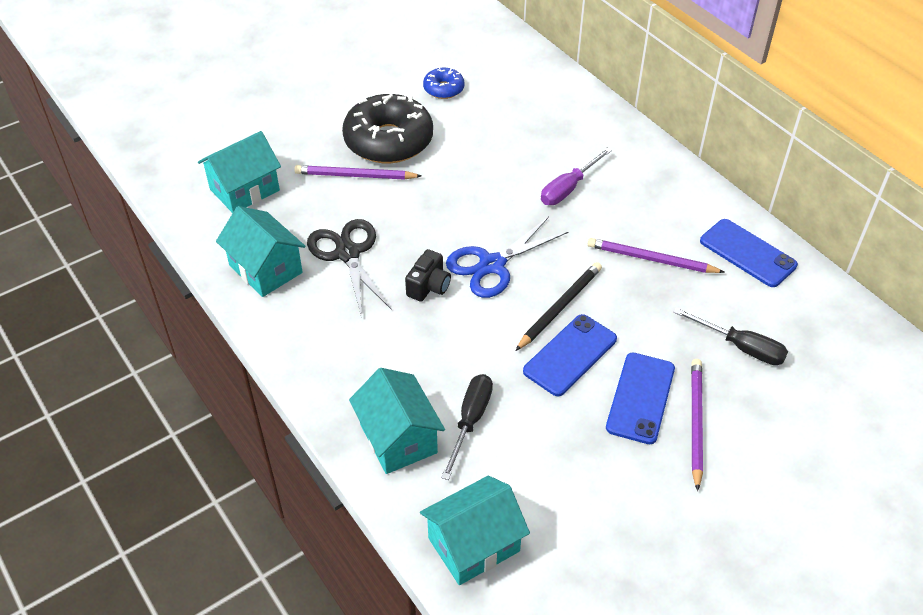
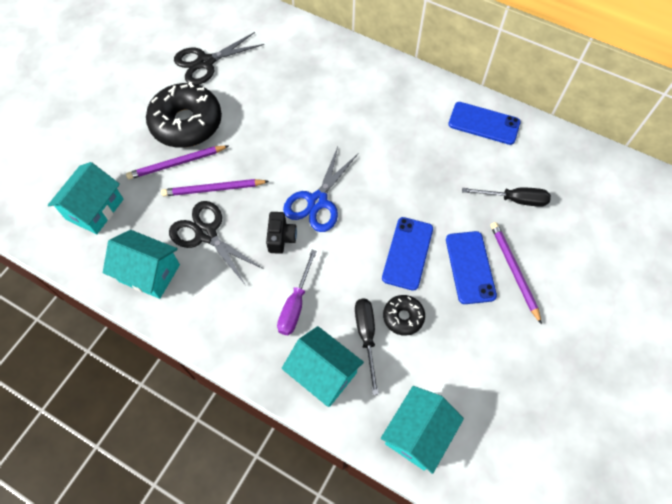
camera: 25 degrees left, 15 degrees up
blue donut [423,66,465,99] -> black scissors [174,32,264,85]
black pencil [515,262,602,351] -> none
purple screwdriver [541,148,612,205] -> purple screwdriver moved to [277,250,317,335]
purple pencil [588,238,725,273] -> purple pencil moved to [161,179,269,196]
none -> black donut [383,295,425,336]

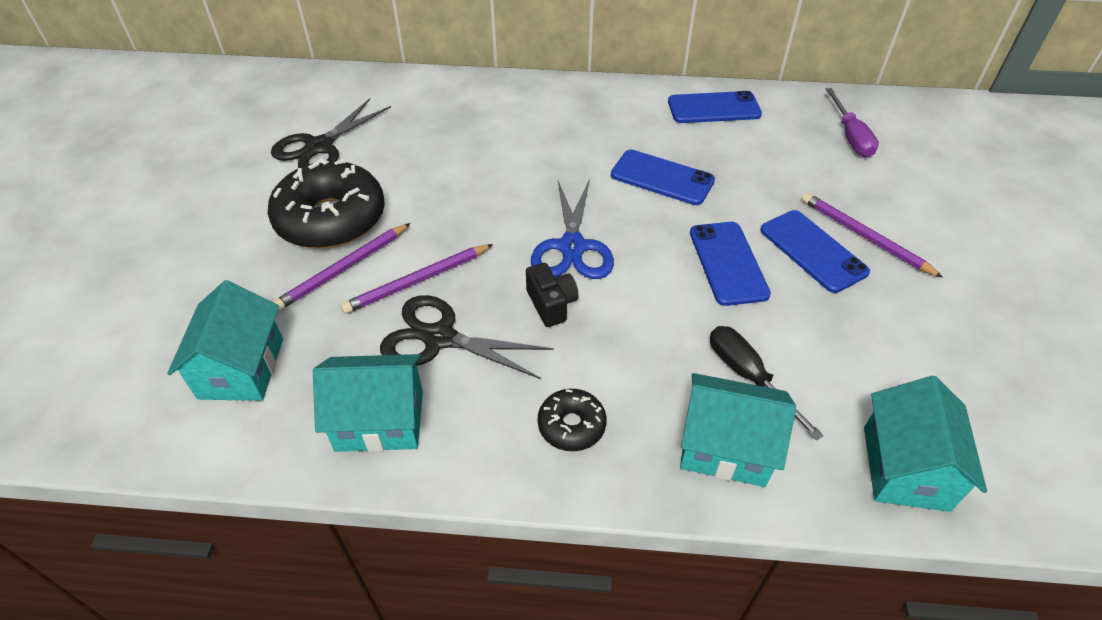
camera: 25 degrees left, 15 degrees down
purple screwdriver [277,250,317,335] -> purple screwdriver moved to [826,88,879,157]
black donut [383,295,425,336] -> black donut moved to [538,389,607,451]
black screwdriver [462,187,551,207] -> none
none -> blue phone [611,150,715,205]

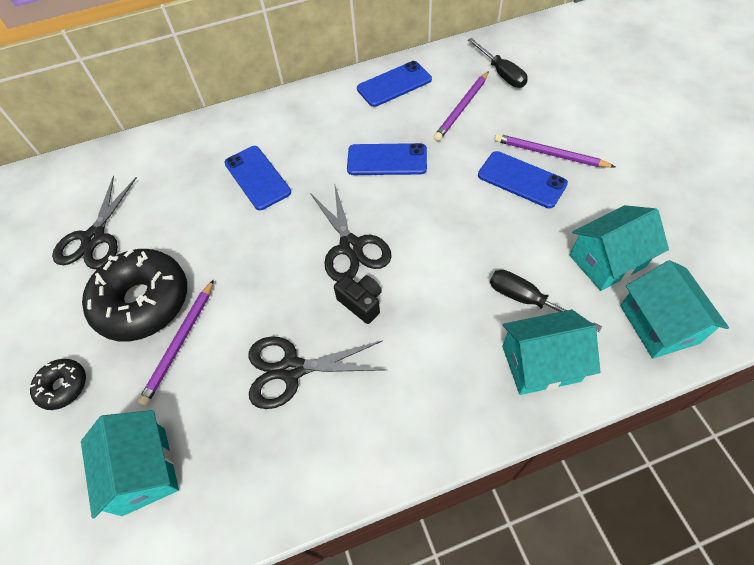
camera: 20 degrees left, 10 degrees up
turquoise house [313,354,423,452] -> turquoise house moved to [570,205,669,291]
purple pencil [341,244,493,314] -> purple pencil moved to [434,71,489,141]
blue scissors [531,179,614,279] -> black scissors [310,183,392,282]
black donut [538,389,607,451] -> black donut moved to [30,359,86,410]
blue phone [690,222,771,306] -> blue phone moved to [224,146,291,210]
purple screwdriver [826,88,879,157] -> black screwdriver [468,38,528,88]

